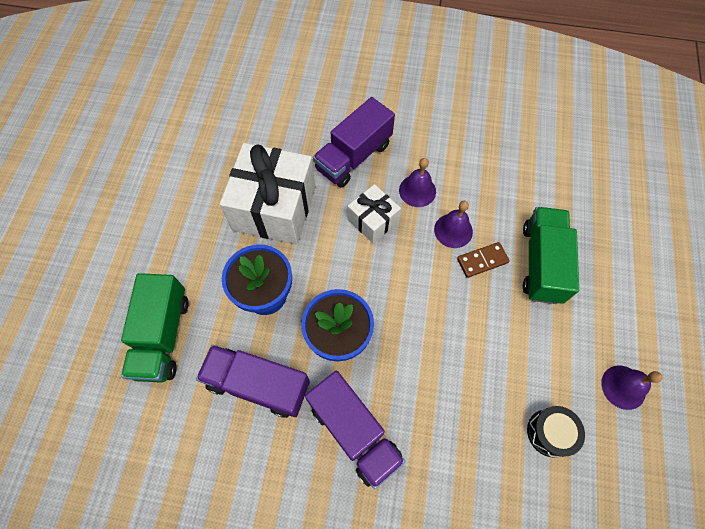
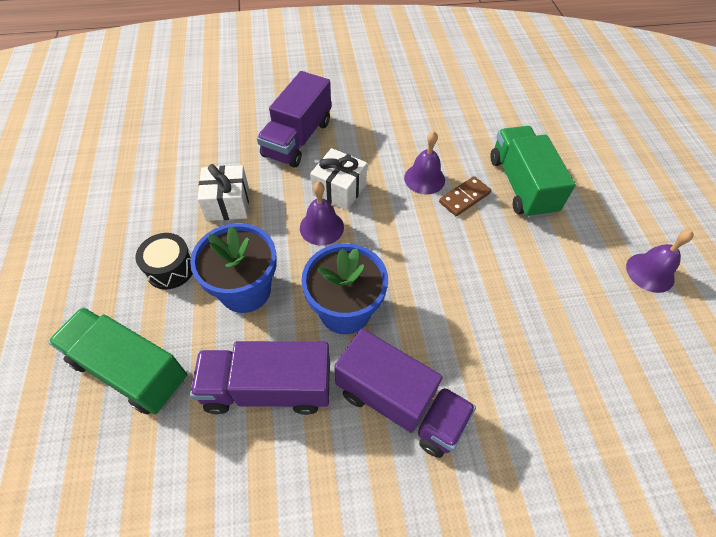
camera: 20 degrees left, 10 degrees down
green truck [121,273,189,383] -> green truck turned 135 degrees clockwise [48,307,187,415]
white gift [220,143,315,244] -> white gift [198,164,249,221], size x0.53
purple bell [399,158,436,207] -> purple bell moved to [300,182,344,246]
black drum [527,406,585,457] -> black drum moved to [136,233,193,289]

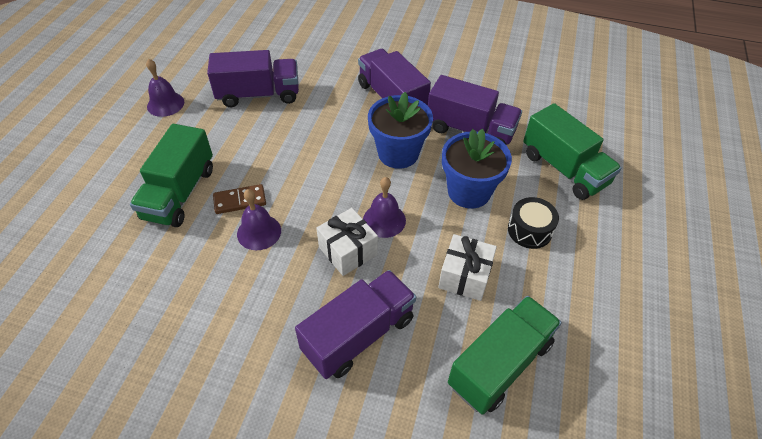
camera: 155 degrees left, 5 degrees down
none -> purple truck [207,50,299,107]
none -> green truck [448,296,562,415]

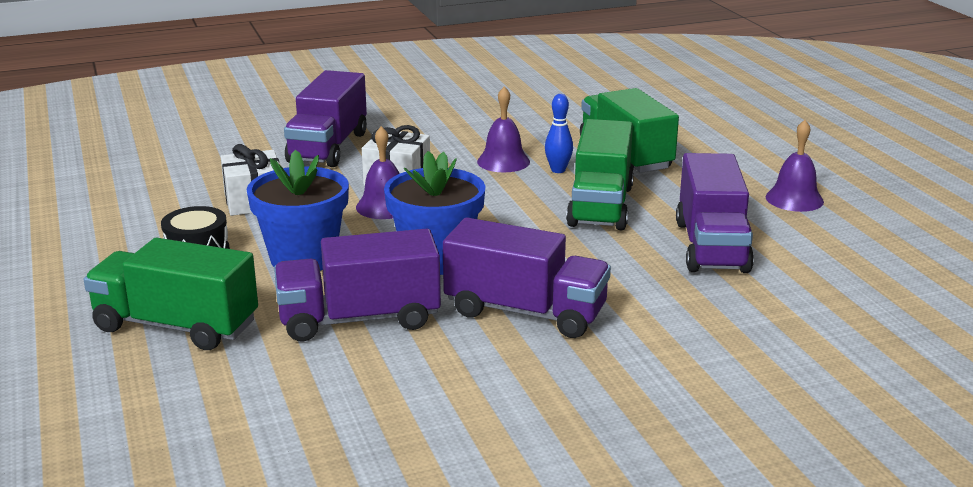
camera: 145 degrees right, 25 degrees down
purple truck [207,50,299,107] -> purple truck turned 45 degrees counterclockwise [676,153,754,273]
brown domino [213,184,266,214] -> blue bowling pin [545,94,573,173]
green truck [448,296,562,415] -> green truck moved to [566,119,634,230]

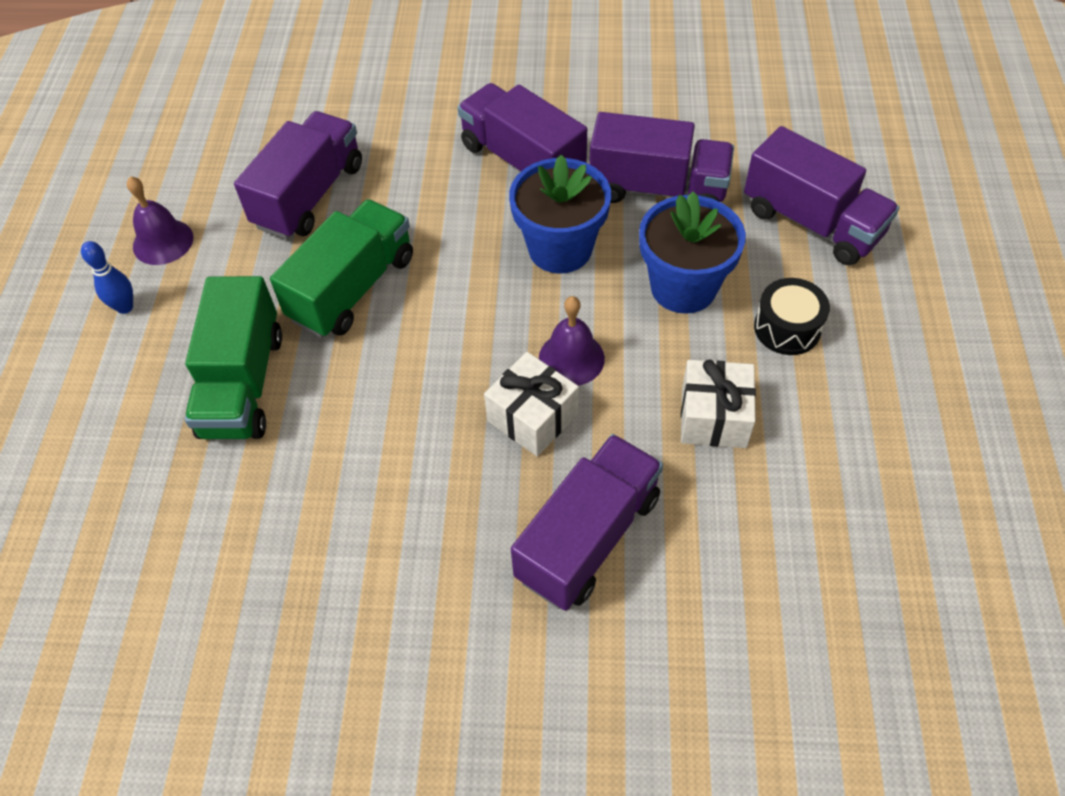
camera: 155 degrees left, 30 degrees up
green truck [84,238,258,350] -> purple truck [744,126,899,265]
purple bell [477,87,530,172] -> none
blue bowling pin [545,94,573,173] -> blue bowling pin moved to [81,241,133,314]

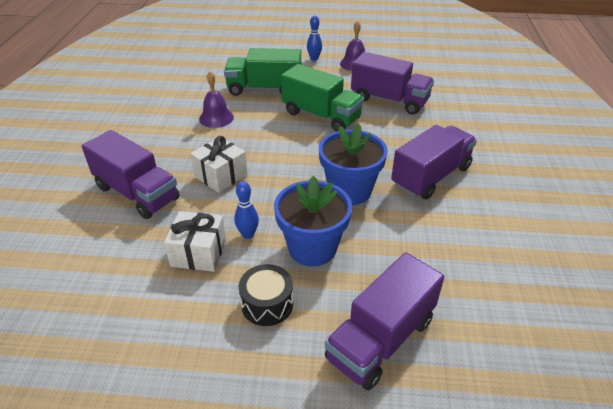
camera: 90 degrees right, 15 degrees down
purple bell [539,296,605,386] -> purple bell moved to [199,71,234,128]
purple truck [589,112,734,203] -> none
none -> blue bowling pin [234,181,259,239]

